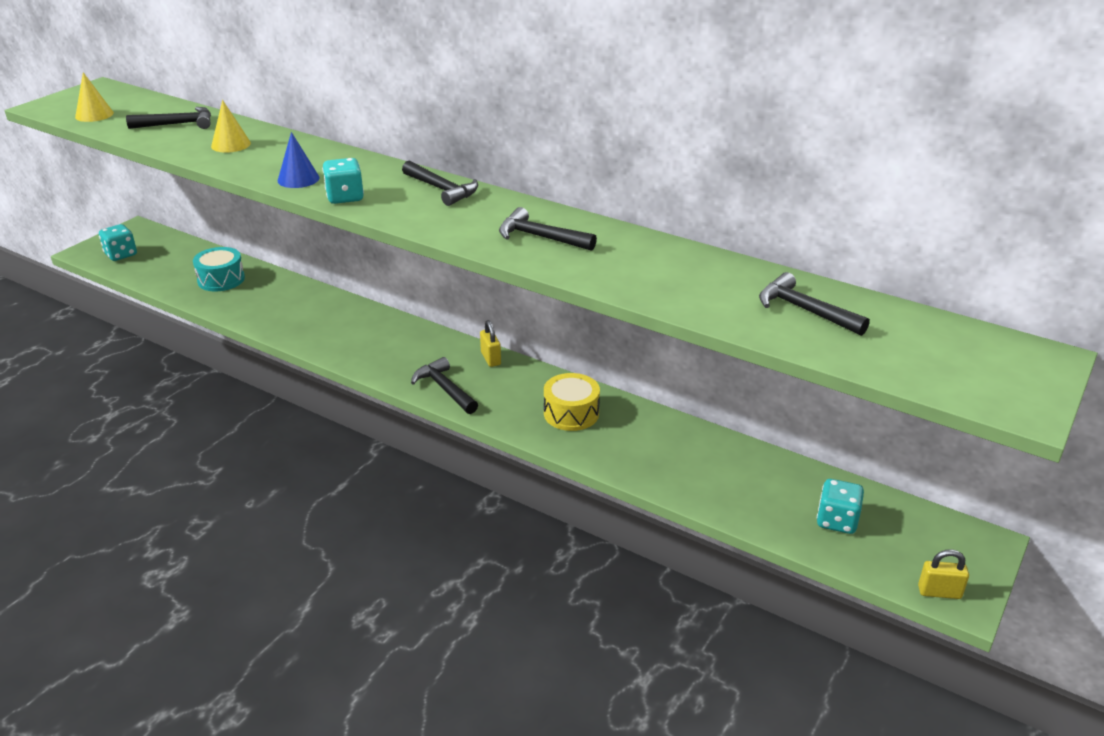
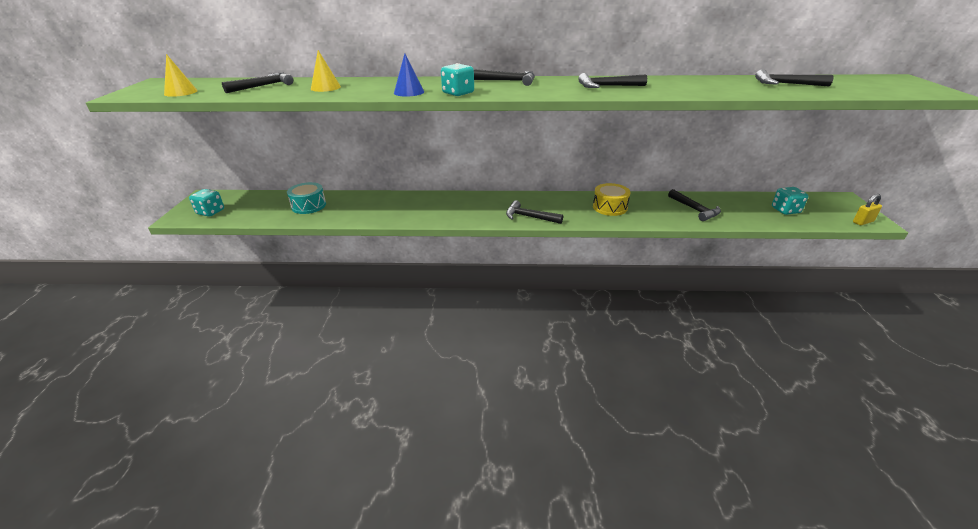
camera: 30 degrees left, 0 degrees up
yellow padlock [480,320,501,367] -> none
none -> black hammer [668,189,721,221]

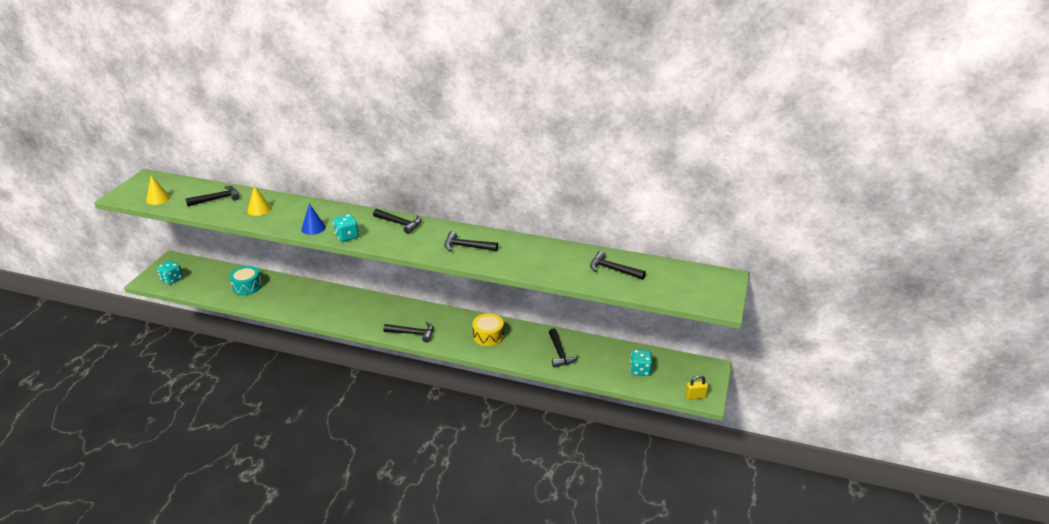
camera: 15 degrees right, 0 degrees up
black hammer [506,200,563,224] -> black hammer turned 150 degrees clockwise [383,322,433,343]

